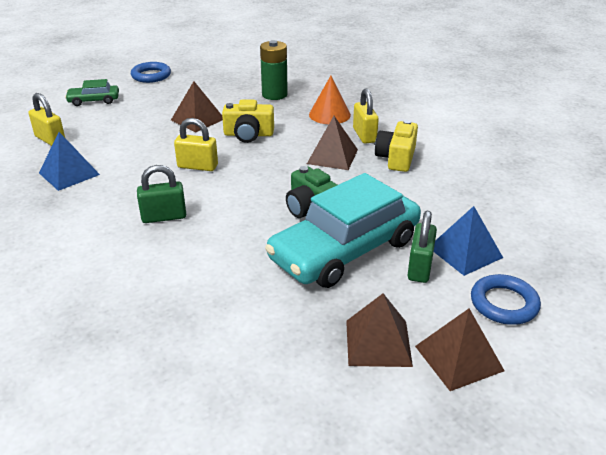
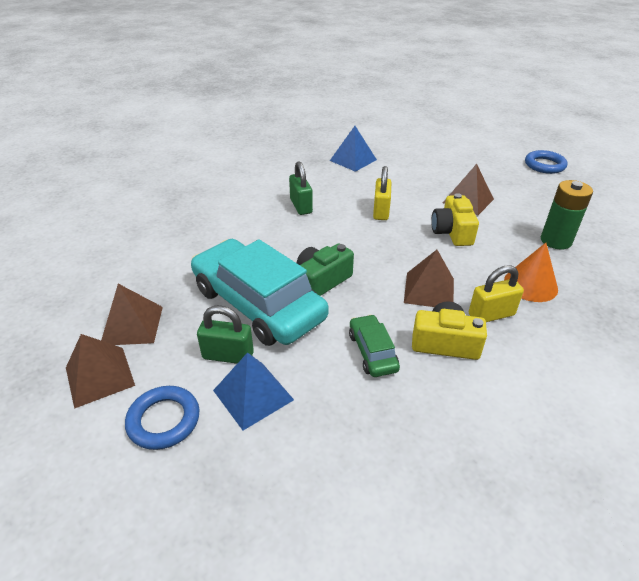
camera: 85 degrees right, 5 degrees up
yellow padlock [29,93,65,146] -> none
green car [65,79,119,106] -> green car moved to [349,314,400,377]

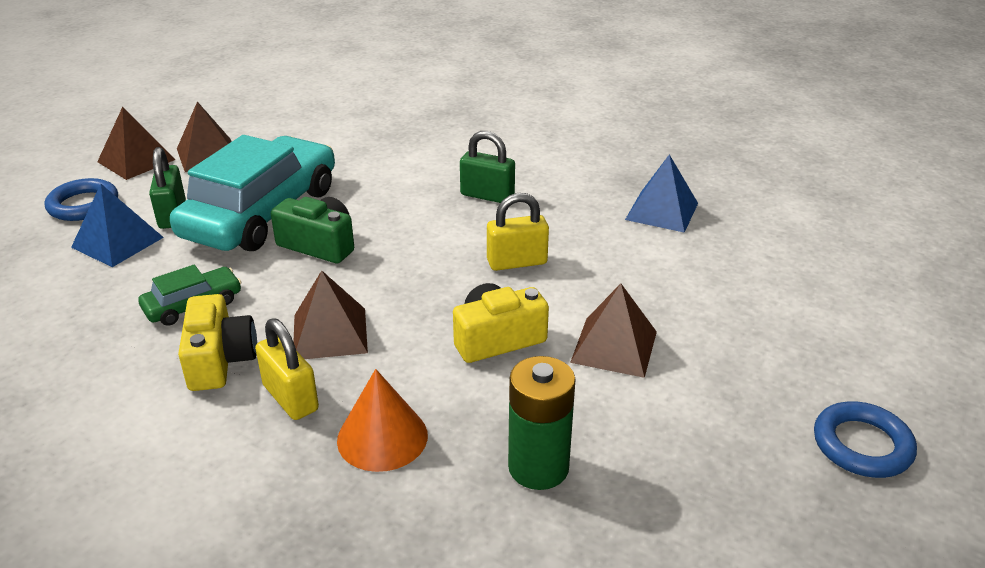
camera: 70 degrees right, 5 degrees down
green padlock [289,161,313,215] -> green padlock turned 60 degrees clockwise [460,131,515,203]

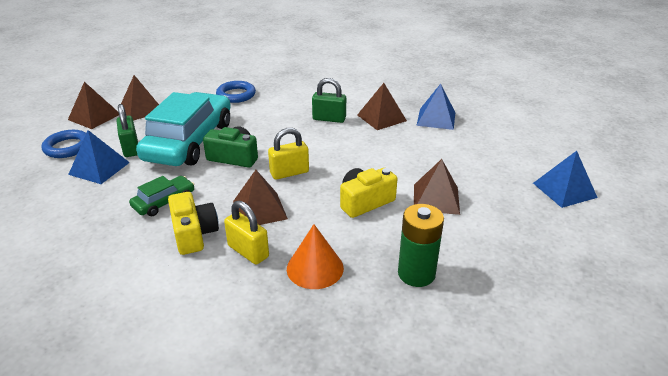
camera: 10 degrees left, 0 degrees up
yellow padlock [487,193,549,271] -> yellow padlock moved to [268,128,309,180]
blue ring [814,401,917,478] -> blue ring moved to [216,81,256,103]
none -> brown pyramid [357,83,407,130]
none -> blue pyramid [533,151,598,208]

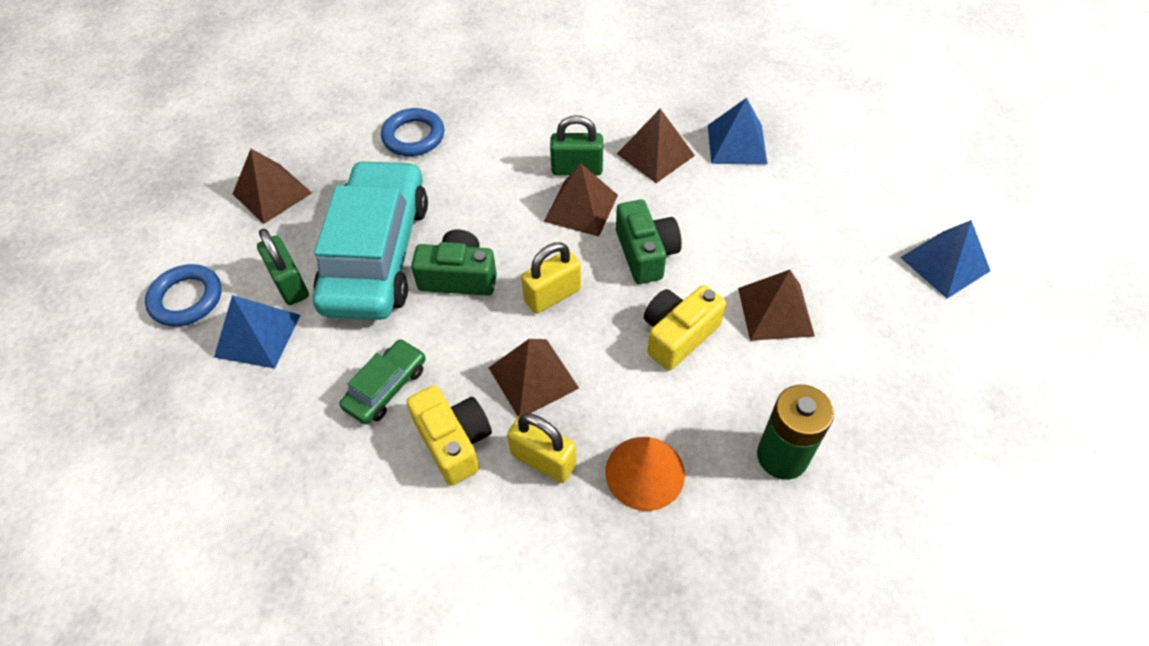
camera: 10 degrees left, 20 degrees up
brown pyramid [68,82,119,129] -> brown pyramid moved to [544,163,618,237]
none -> green camera [616,200,682,284]

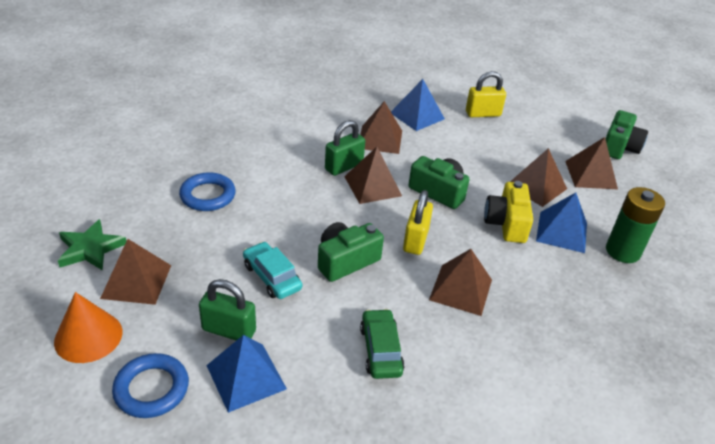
camera: 45 degrees left, 15 degrees down
turquoise car [313,159,428,320] -> turquoise car [243,242,302,299], size x0.45
yellow camera [407,385,492,486] -> none
yellow padlock [507,413,576,483] -> yellow padlock moved to [466,71,506,117]
orange cone [605,437,685,511] -> orange cone moved to [54,292,122,363]
blue pyramid [900,220,990,299] -> blue pyramid moved to [536,193,587,253]
none -> green star [58,219,126,270]
none -> brown pyramid [565,137,618,189]
none -> green camera [606,110,648,159]

